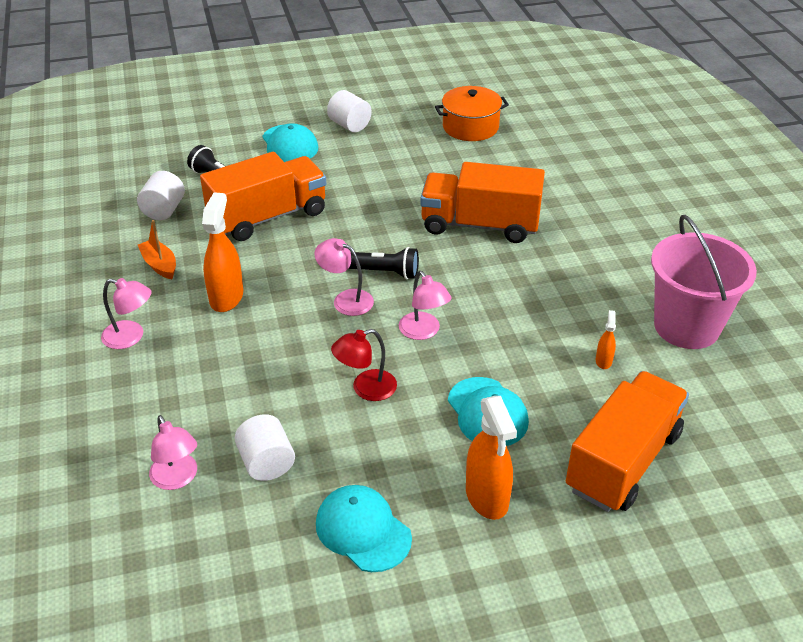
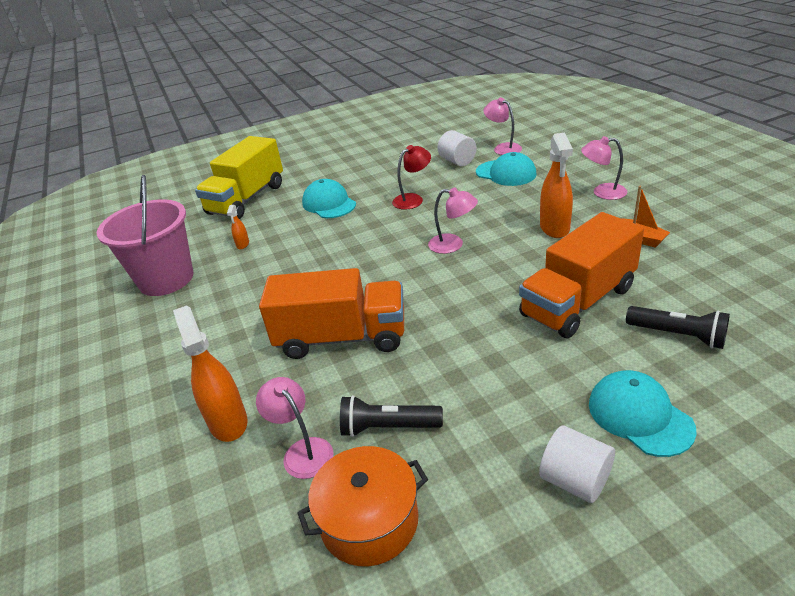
camera: 175 degrees right, 5 degrees down
white cylinder [137,171,185,220] -> none
turquoise cap [316,485,412,572] -> turquoise cap moved to [476,152,537,186]
black flashlight [348,247,419,279] -> black flashlight moved to [340,395,443,437]
pink lamp [399,271,452,340] -> pink lamp moved to [256,377,334,479]
orange spray bottle [466,396,517,520] -> orange spray bottle moved to [173,305,247,442]
orange truck [566,371,689,512] -> yellow truck [195,136,283,219]

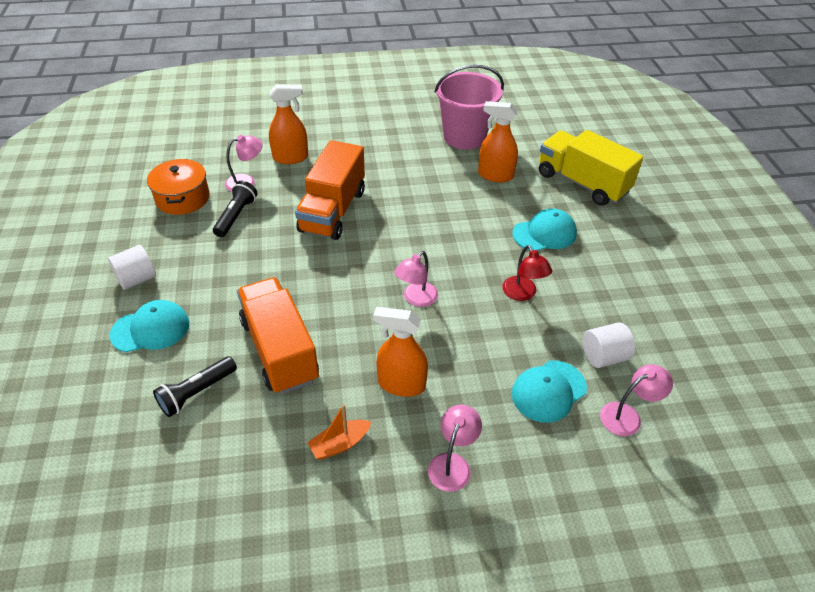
camera: 100 degrees right, 10 degrees up
orange spray bottle [227,205,249,249] -> orange spray bottle [478,101,518,183], size x2.08

